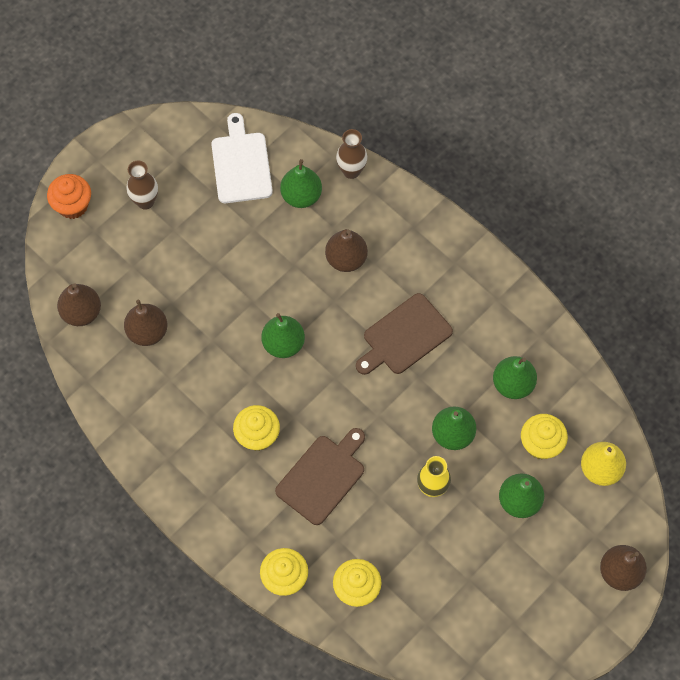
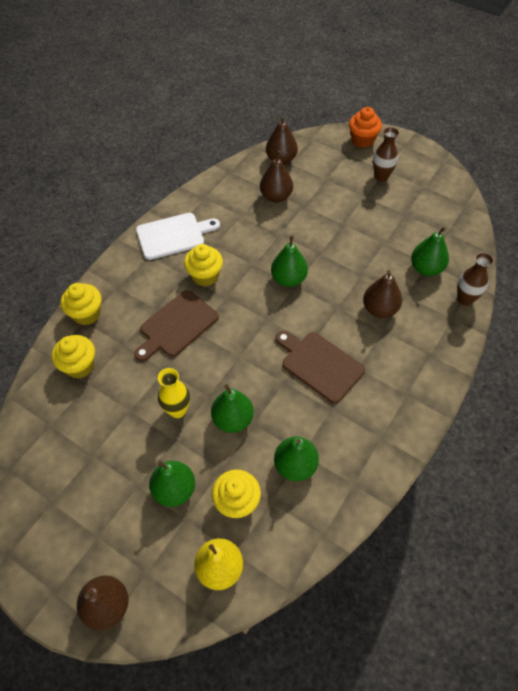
camera: 80 degrees right, 10 degrees down
white cutting board [211,113,273,203] -> white cutting board moved to [136,213,220,260]
brown cutting board [275,428,365,525] -> brown cutting board turned 105 degrees clockwise [134,290,219,361]

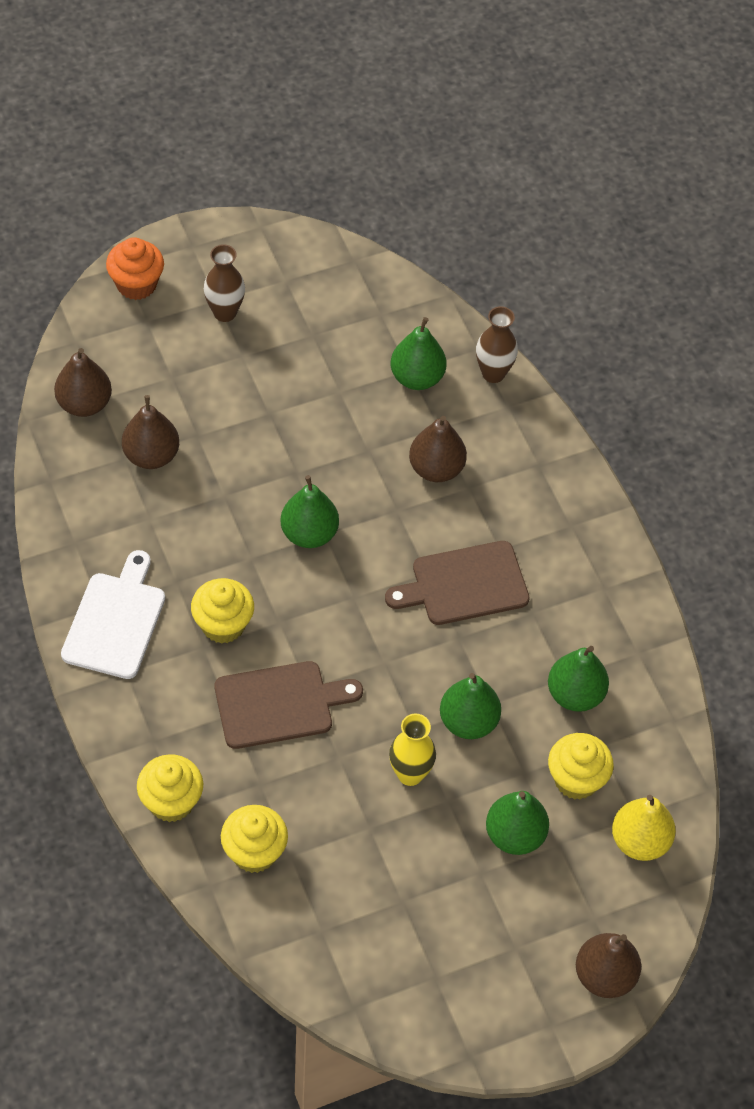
camera: 60 degrees left, 0 degrees up
brown cutting board [134,290,219,361] -> brown cutting board turned 90 degrees counterclockwise [215,661,363,749]

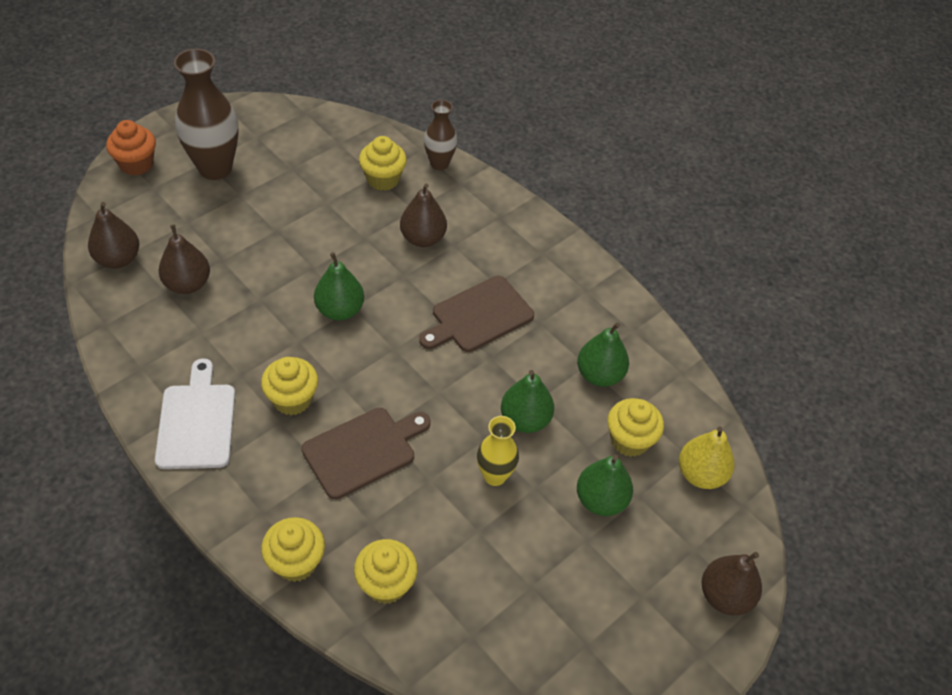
camera: 20 degrees left, 5 degrees down
brown vase [204,244,245,322] -> brown vase [174,49,239,180], size x1.76
green pear [391,317,446,390] -> yellow cupcake [359,136,407,191]

